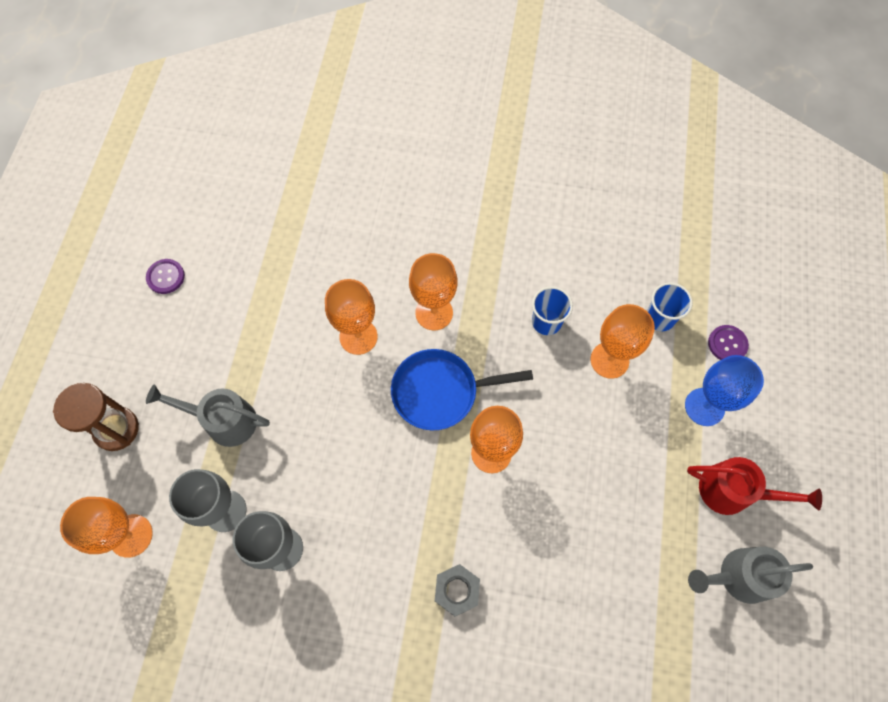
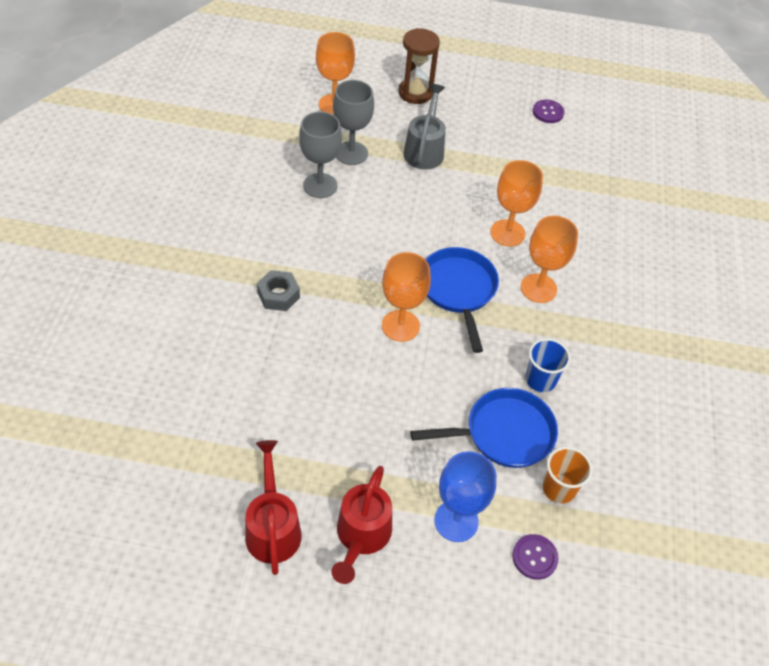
camera: 85 degrees right, 15 degrees down
orange goblet [590,304,655,379] -> blue pan [410,388,558,468]
blue cup [647,282,693,331] -> orange cup [543,446,593,504]
grey watering can [688,547,813,604] -> red watering can [245,440,302,575]

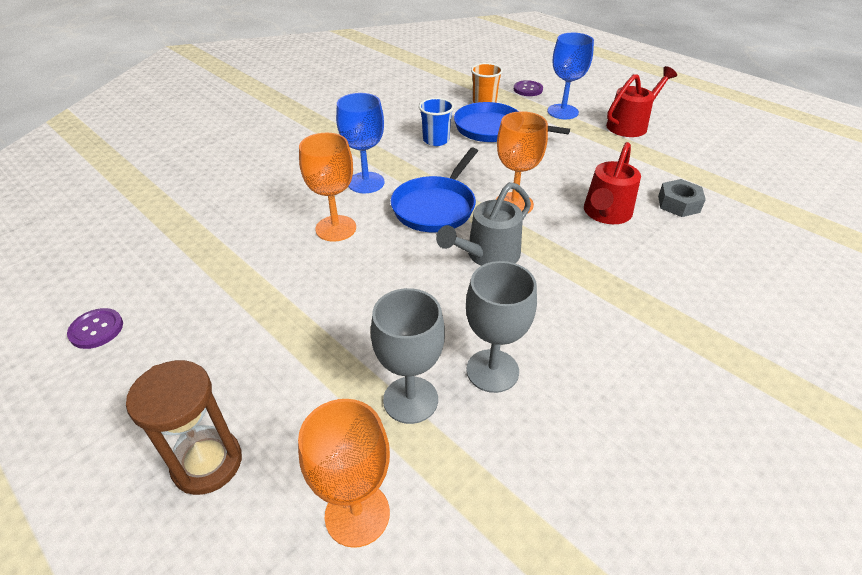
camera: 140 degrees left, 10 degrees down
red watering can [245,440,302,575] -> red watering can moved to [584,142,641,224]
grey nut [257,270,300,311] -> grey nut moved to [658,179,706,217]
grey watering can [403,84,446,170] -> grey watering can moved to [436,182,531,266]
orange goblet [521,216,578,303] -> blue goblet [336,93,384,193]

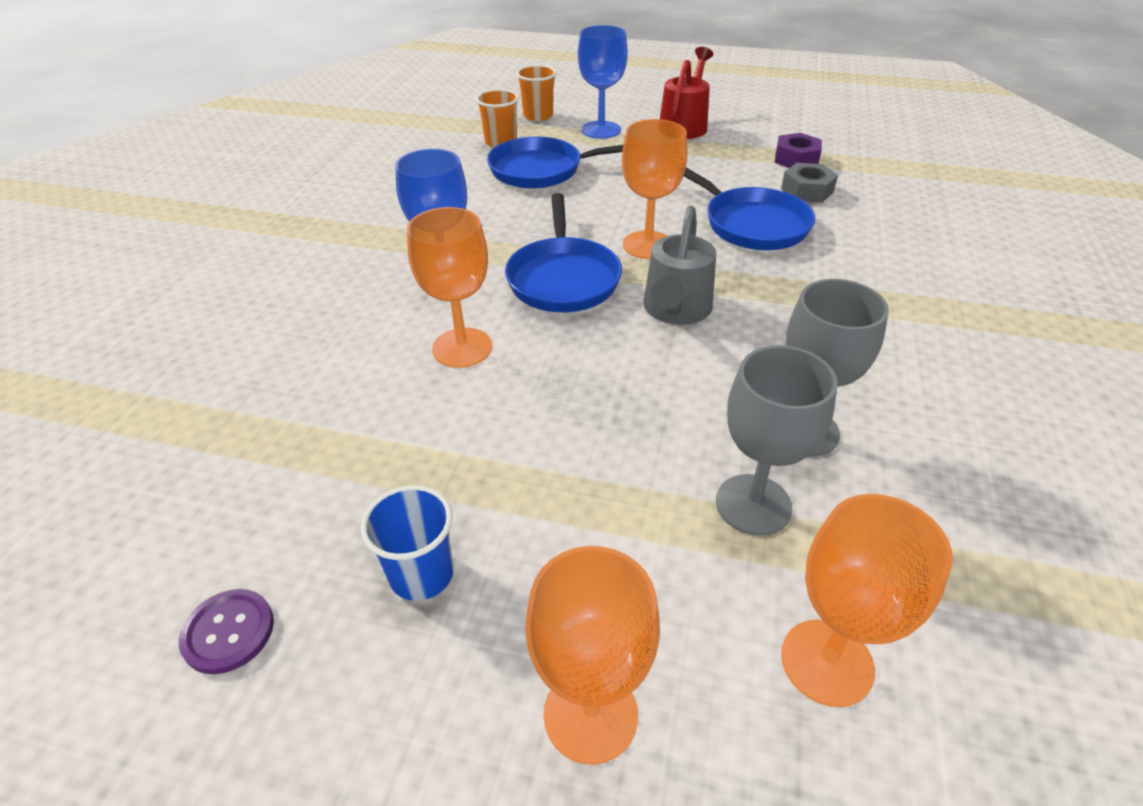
camera: 30 degrees left, 0 degrees up
brown hourglass [126,360,242,495] -> orange goblet [525,546,660,765]
blue cup [419,98,454,146] -> blue cup moved to [361,485,454,601]
purple button [514,80,543,96] -> orange cup [516,65,557,121]
red watering can [584,142,641,224] -> blue pan [684,167,815,250]
none -> purple nut [775,133,822,168]

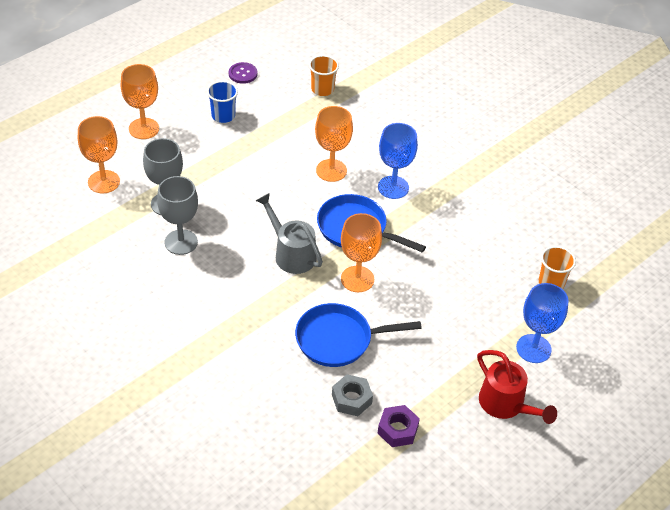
camera: 120 degrees right, 5 degrees up
blue pan [487,137,623,188] -> none
orange cup [516,65,557,121] -> orange cup moved to [309,55,339,96]

